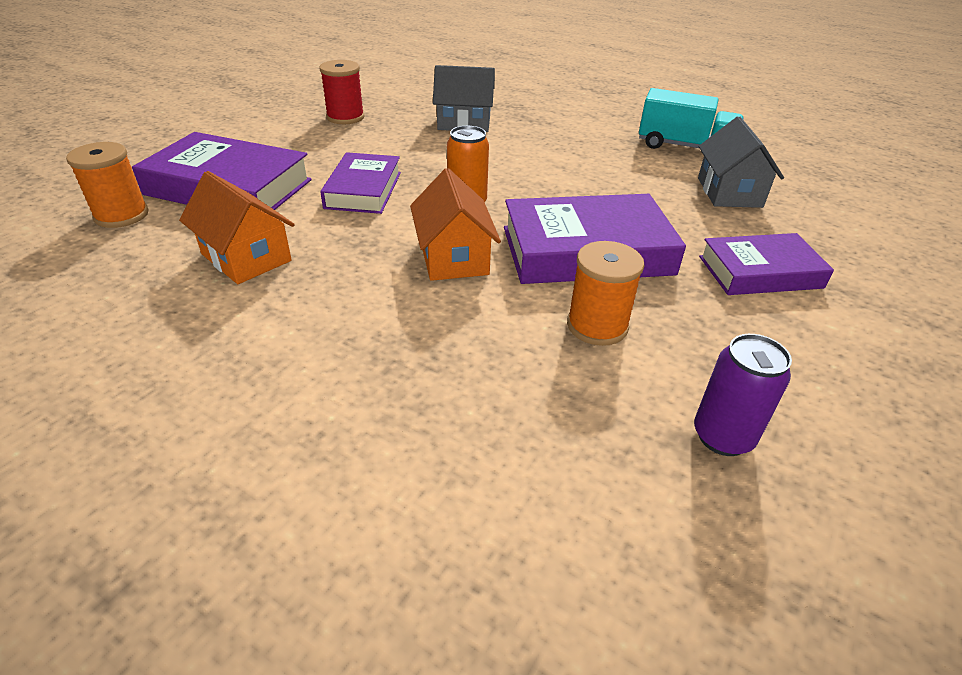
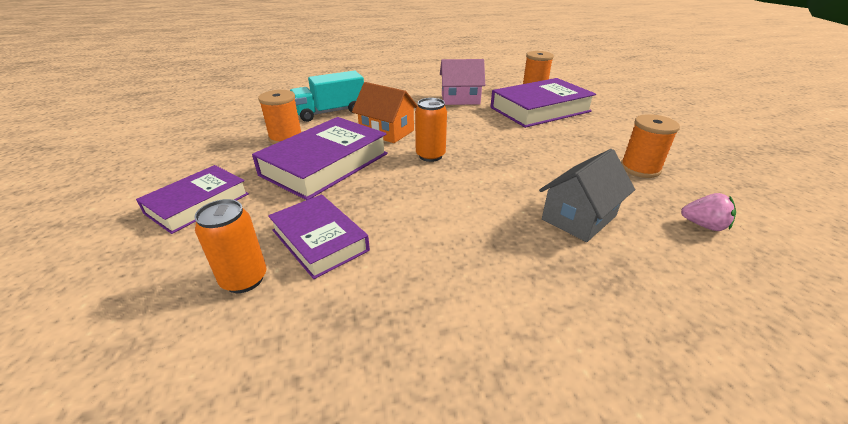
camera: 135 degrees right, 5 degrees down
orange house [179,171,295,284] -> pink house [440,59,485,105]
red spool [319,60,364,124] -> orange spool [621,114,680,178]
purple book [320,152,401,214] -> purple book moved to [268,194,370,279]
turquoise truck [639,88,744,149] -> turquoise truck moved to [290,71,364,122]
purple can [694,334,792,456] -> none
grey house [698,116,784,208] -> orange can [195,199,267,293]
none -> pink strawberry [681,193,736,231]

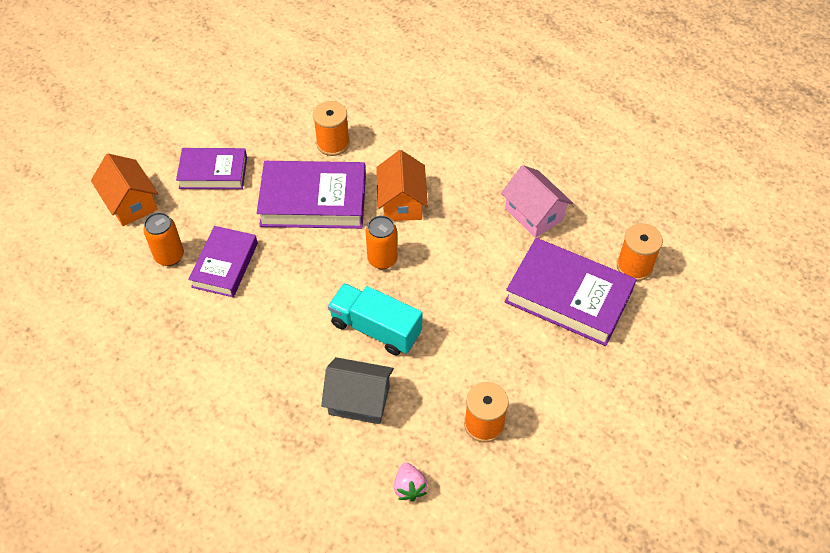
camera: 55 degrees right, 20 degrees up
turquoise truck [290,71,364,122] -> turquoise truck moved to [328,283,422,356]
none -> orange house [91,154,158,226]

